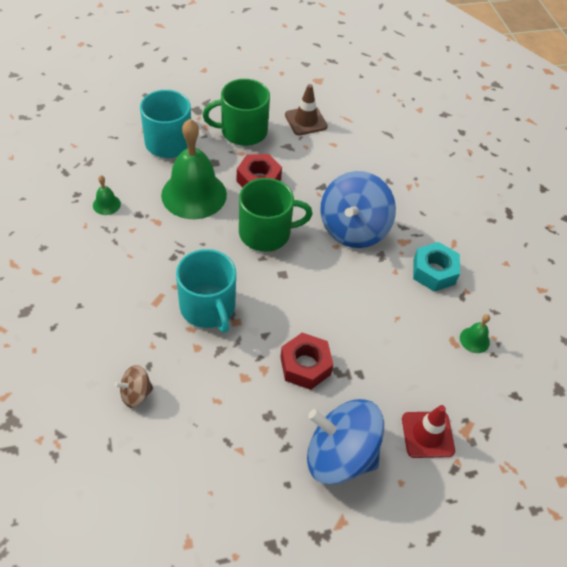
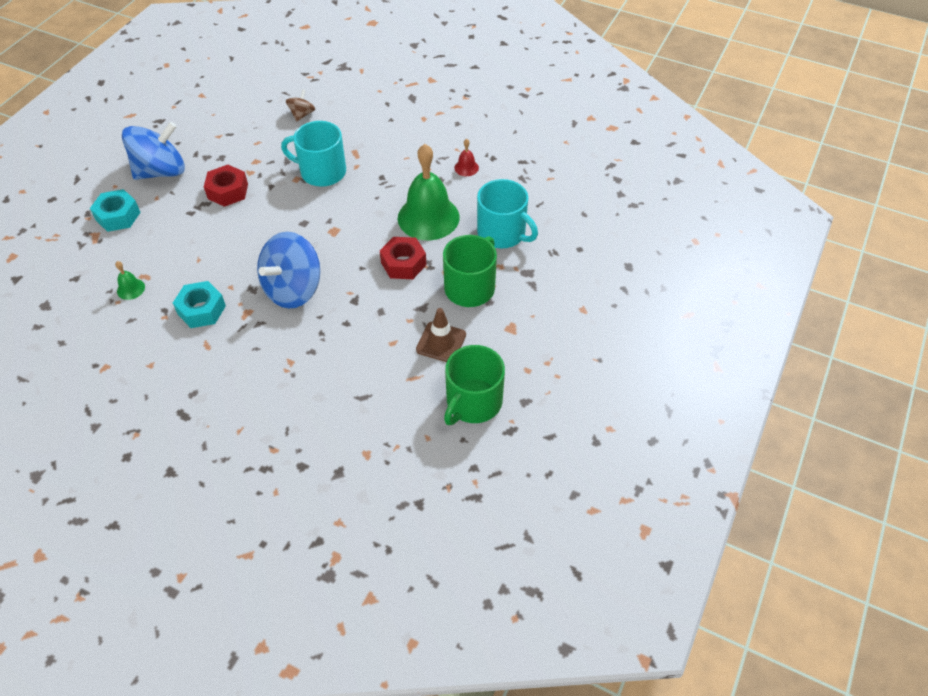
camera: 135 degrees right, 0 degrees up
green bell [93,175,121,215] -> red bell [454,139,479,176]
green mug [239,178,312,252] -> green mug moved to [444,345,505,425]
blue spinning top [320,171,396,248] -> blue spinning top turned 120 degrees counterclockwise [257,232,320,308]
red traffic cone [402,405,455,458] -> turquoise nut [90,189,141,232]

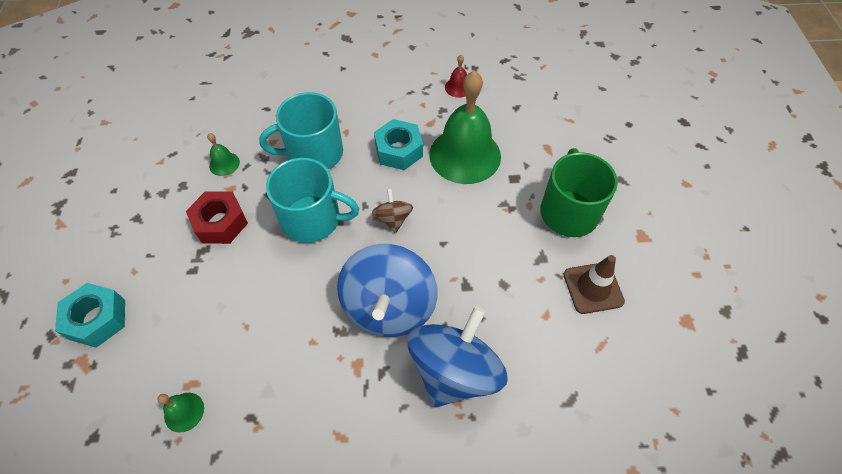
camera: 30 degrees left, 5 degrees up
blue spinning top [122,122,185,180] -> blue spinning top moved to [407,306,508,408]
turquoise nut [173,281,226,328] -> turquoise nut moved to [374,119,423,170]
brown spinning top [286,89,315,121] -> brown spinning top moved to [372,189,413,233]
red nut [380,237,426,279] -> none
green mug [444,345,505,425] -> none
turquoise mug [477,179,538,248] -> turquoise mug moved to [266,158,359,243]
none -> green bell [207,133,240,176]

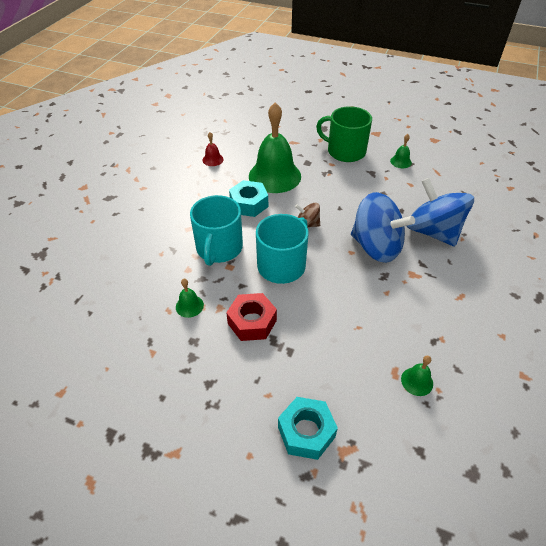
camera: 65 degrees left, 10 degrees down
brown traffic cone [563,255,625,314] -> green bell [390,134,412,168]

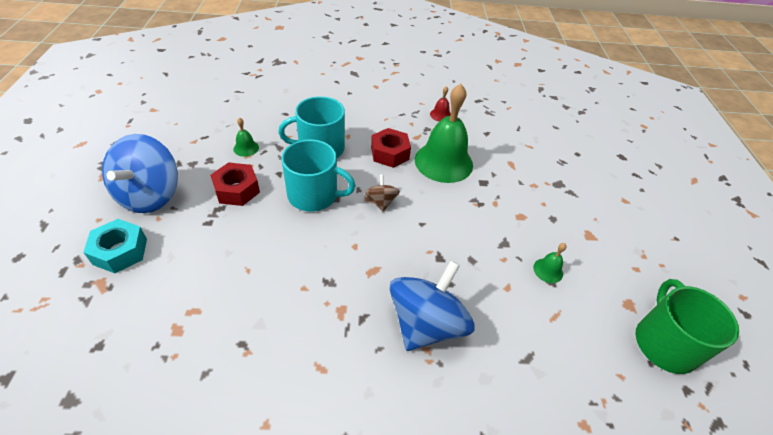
camera: 65 degrees right, 0 degrees up
turquoise nut [229,180,268,217] -> red nut [371,128,411,168]
green mug [316,106,372,162] -> green mug moved to [635,279,739,374]
blue spinning top [351,192,415,263] -> blue spinning top moved to [102,134,178,213]
green bell [401,356,433,396] -> none

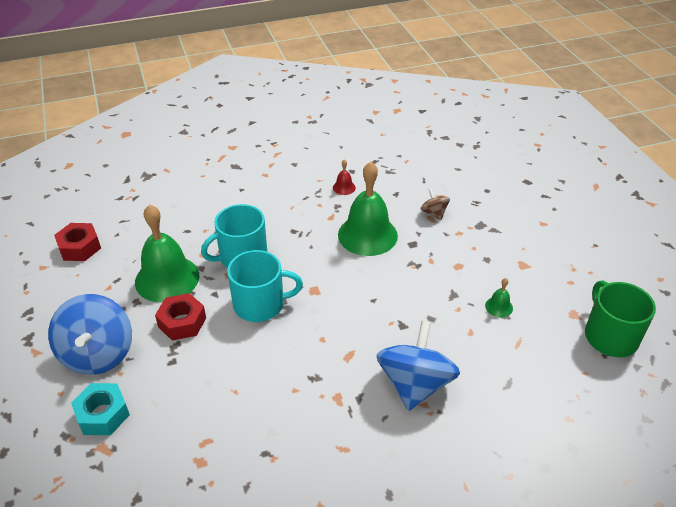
camera: 15 degrees left, 5 degrees down
green bell [233,117,259,157] -> green bell [135,204,199,303], size x2.41
brown spinning top [365,174,400,212] -> brown spinning top moved to [421,188,450,220]
red nut [371,128,411,168] -> red nut moved to [54,223,101,261]

